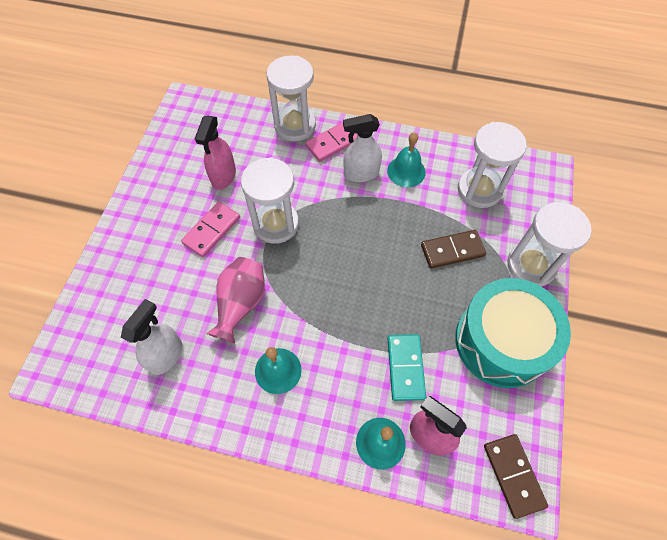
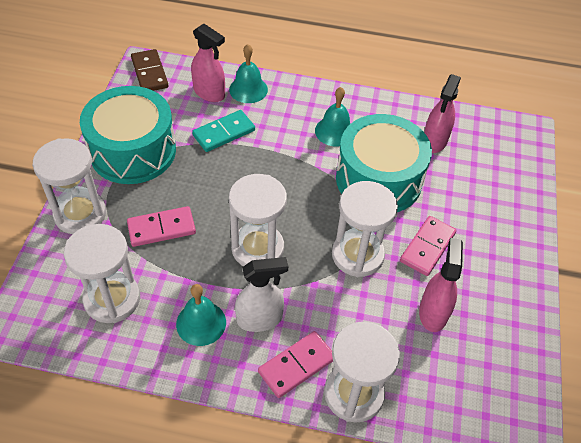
camera: 175 degrees right, 10 degrees down
white spray bottle [121,299,182,375] -> pink spray bottle [424,74,461,153]
pink vase [206,257,265,344] -> turquoise drum [336,114,432,212]
turquoise domino [388,334,426,401] -> turquoise domino turned 60 degrees clockwise [192,110,255,152]
brown domino [421,230,486,269] -> pink domino [127,206,196,247]
none -> white hourglass [229,174,287,266]

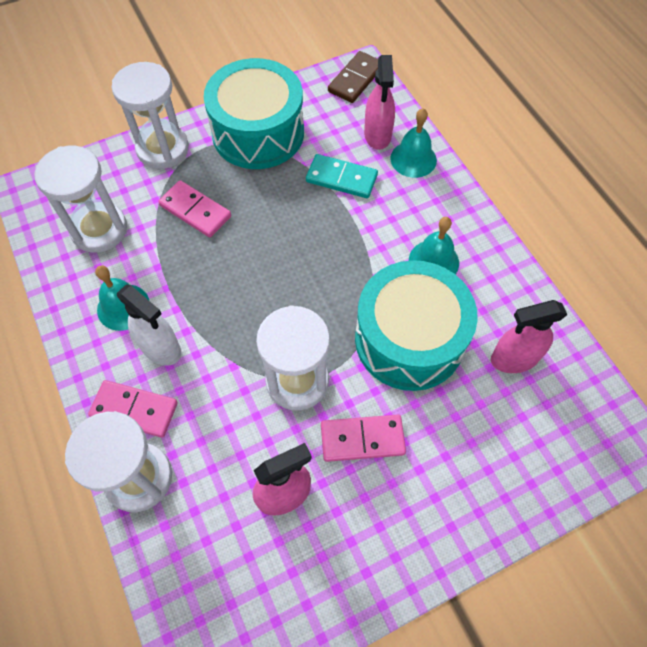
camera: 55 degrees right, 10 degrees up
white hourglass [229,174,287,266] -> none

